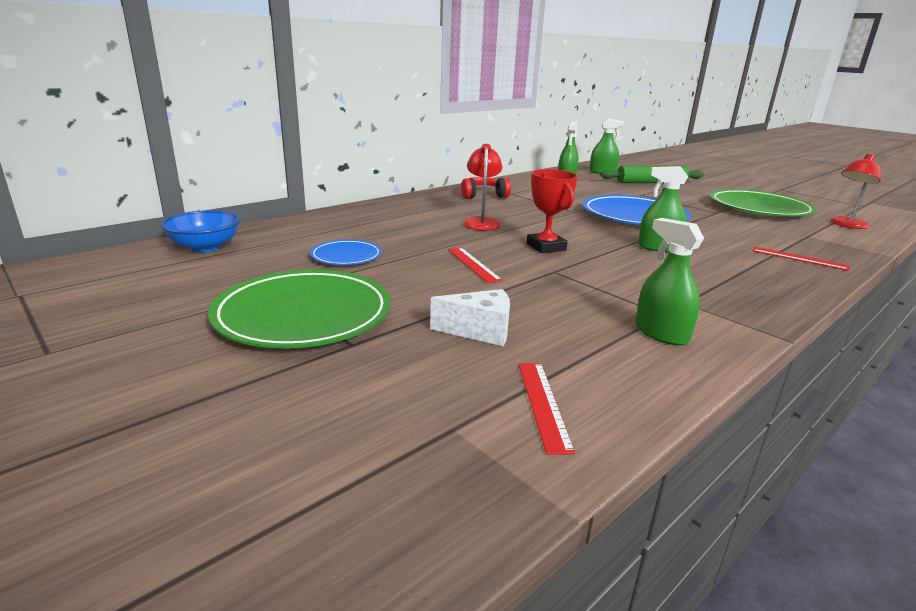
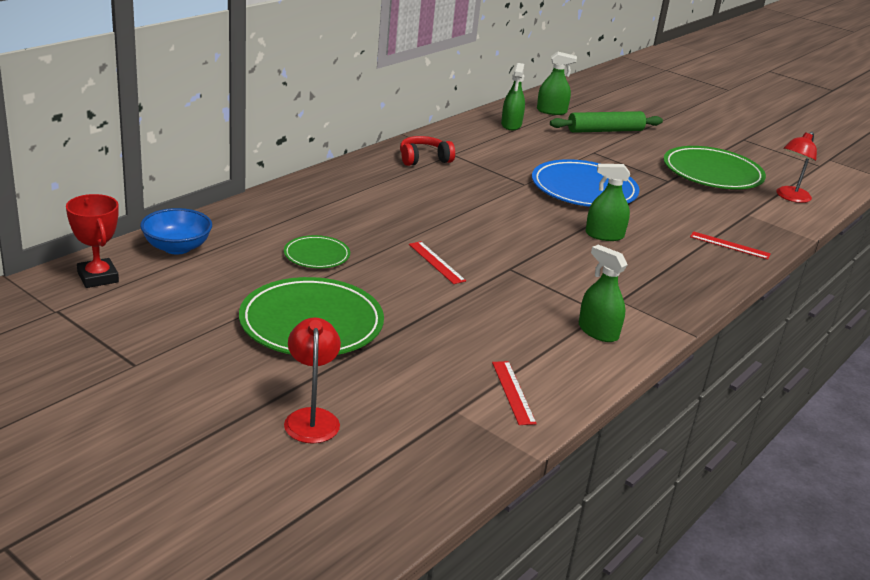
camera: 10 degrees left, 5 degrees up
blue plate [310,240,382,265] -> green plate [284,235,350,268]
white cheese [430,289,510,346] -> none
red lamp [463,144,503,231] -> red lamp moved to [284,318,341,444]
red trophy [527,169,578,253] -> red trophy moved to [66,194,119,288]

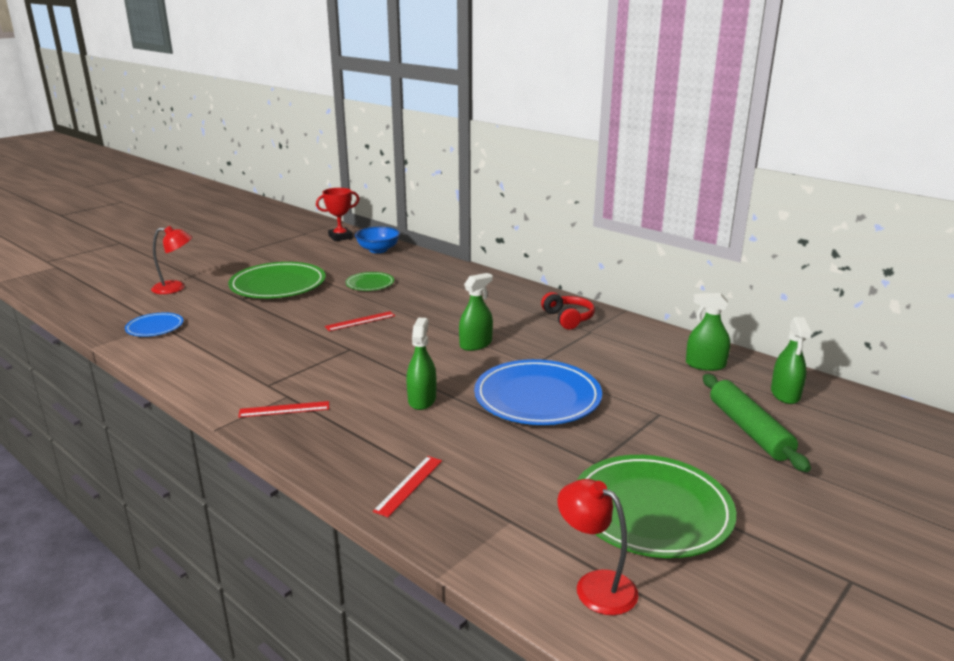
camera: 95 degrees right, 5 degrees down
red ruler [492,361,537,425] -> red ruler moved to [238,401,329,418]
green spray bottle [579,245,628,342] -> green spray bottle moved to [459,273,493,351]
none -> blue plate [125,312,183,337]

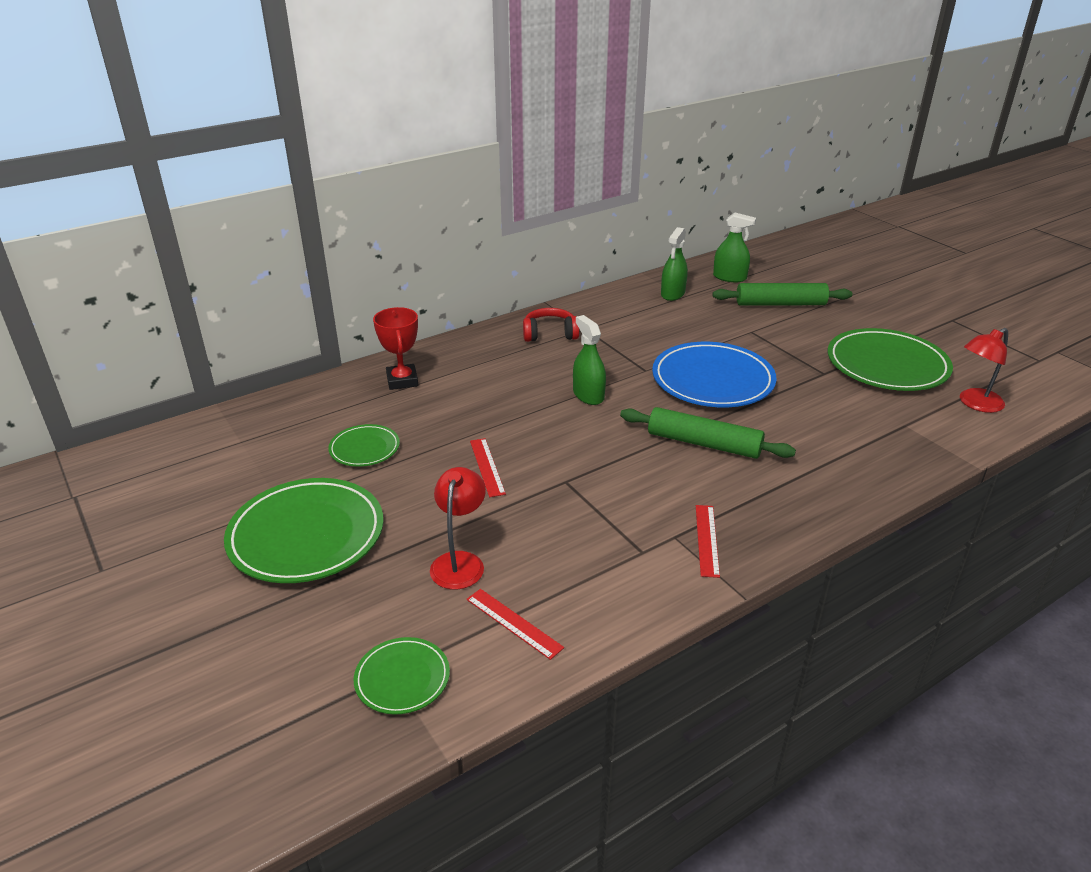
camera: 75 degrees left, 10 degrees up
blue plate [125,312,183,337] -> green plate [354,637,450,714]
red lamp [151,226,193,294] -> red lamp moved to [430,467,486,590]
red trophy [316,188,359,241] -> red trophy moved to [373,307,418,390]
blue bowl [355,227,400,253] -> none
red ruler [373,456,442,517] -> red ruler moved to [467,589,564,660]
green spray bottle [406,318,436,410] -> green rolling pin [620,407,796,459]

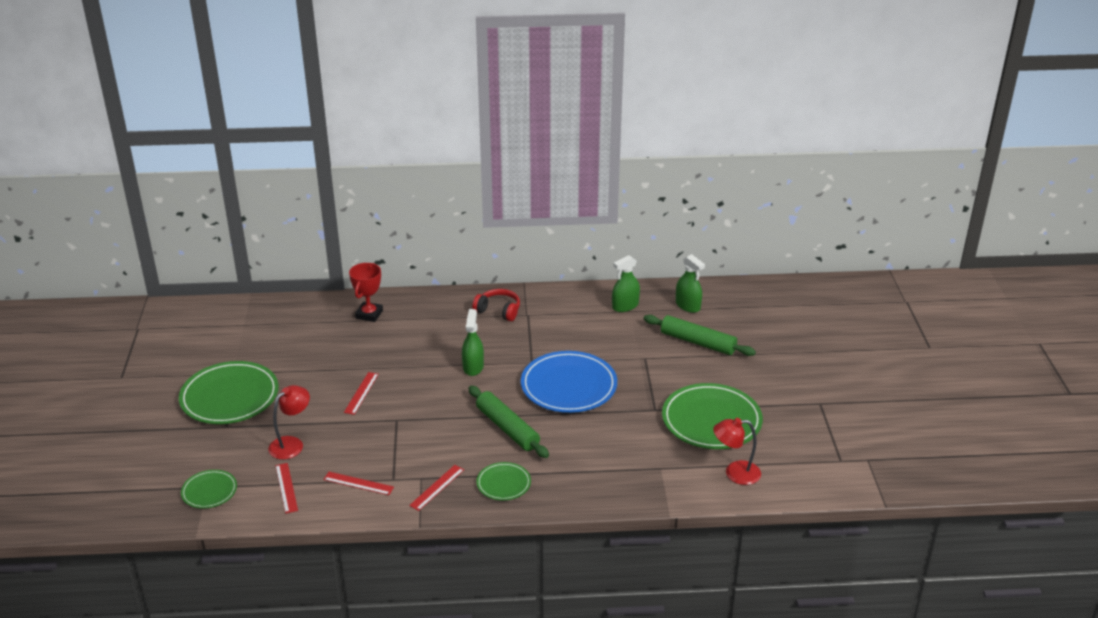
camera: 30 degrees right, 0 degrees up
green plate [328,424,400,467] -> green plate moved to [476,462,531,500]
none -> red ruler [323,472,394,495]

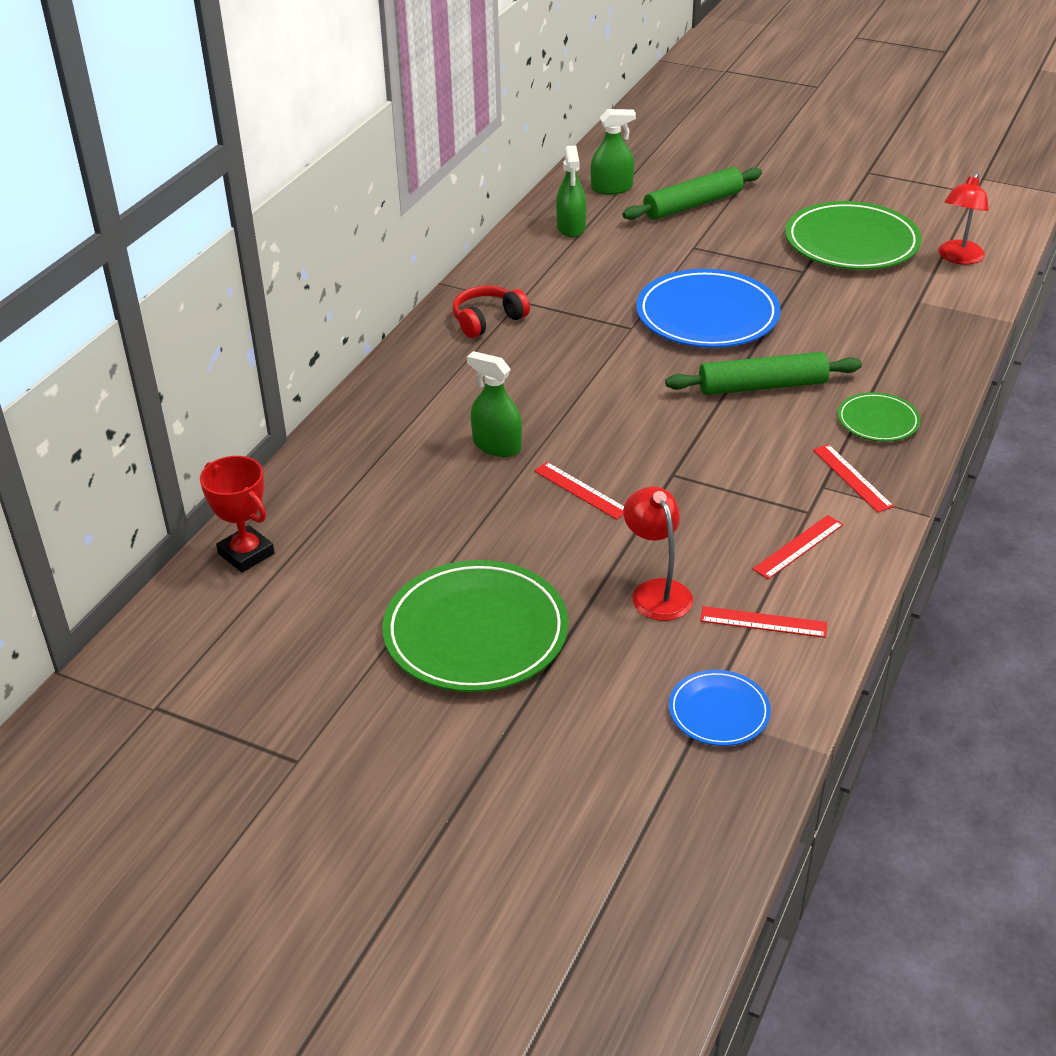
camera: 60 degrees left, 5 degrees up
green plate [181,470,237,509] -> blue plate [669,670,771,746]
red trophy [349,263,383,322] -> red trophy moved to [200,456,275,572]
green spray bottle [462,309,484,376] -> green spray bottle moved to [467,351,522,457]

